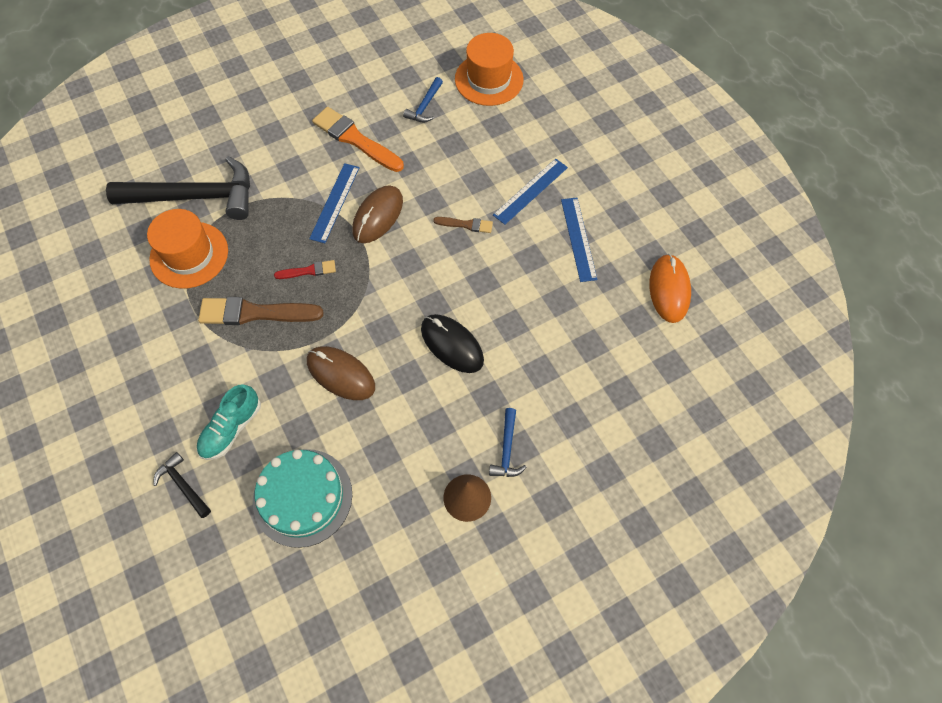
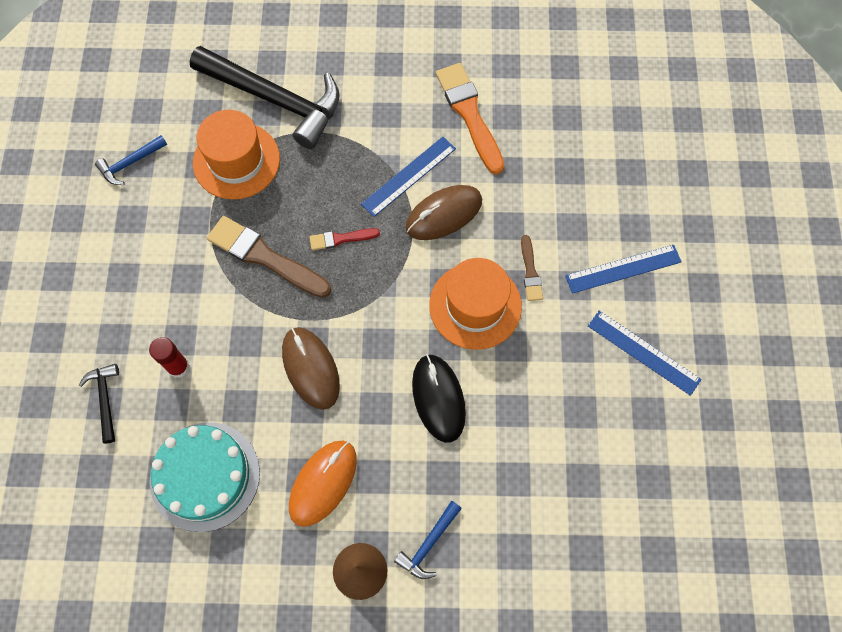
camera: 30 degrees right, 5 degrees up
turquoise shoe [197,384,261,460] -> red glue stick [149,337,190,378]
red brush [274,260,336,279] -> red brush turned 150 degrees clockwise [310,228,380,250]
blue hammer [403,77,443,122] -> blue hammer moved to [95,135,167,185]
brown brush [433,217,493,233] -> brown brush turned 45 degrees clockwise [521,235,543,301]
orange hat [455,33,524,106] -> orange hat moved to [429,258,522,350]
blue ruler [561,197,597,282] -> blue ruler turned 75 degrees counterclockwise [588,311,702,396]
orange mouse [649,254,691,323] -> orange mouse moved to [289,441,357,527]

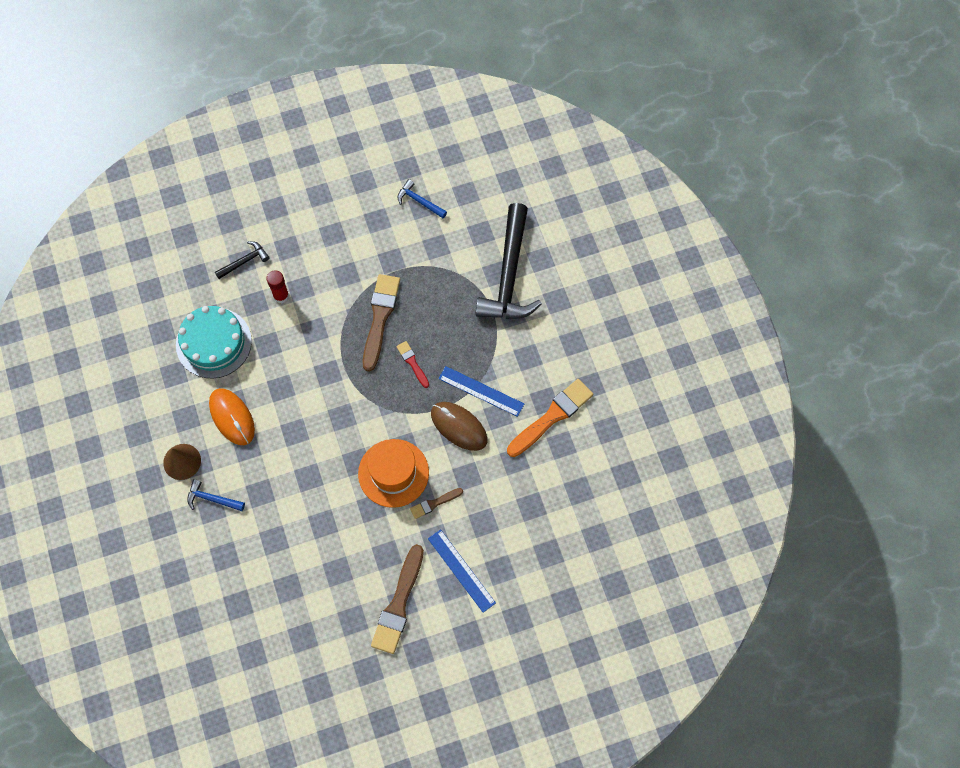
camera: 70 degrees right, 0 degrees up
orange hat [193,110,280,200] -> none
brown mouse [282,327,340,410] -> none
orange mouse [289,441,357,527] -> orange mouse turned 45 degrees clockwise [209,388,255,445]
black mouse [412,354,466,443] -> none
blue ruler [588,311,702,396] -> brown brush [371,544,424,654]

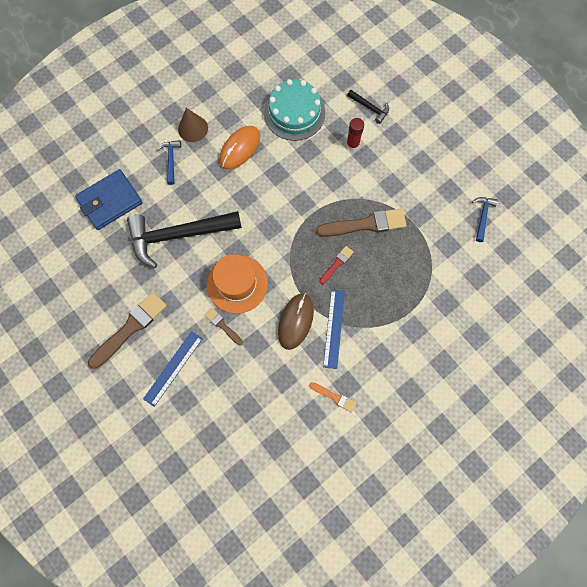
camera: 70 degrees right, 5 degrees up
brown brush [371,544,424,654] -> brown brush turned 135 degrees clockwise [88,292,167,369]
black hammer [475,203,542,319] -> black hammer moved to [127,211,242,268]
orange brush [507,379,593,457] -> orange brush [309,382,357,412], size x0.51
none -> blue wallet [75,169,143,230]

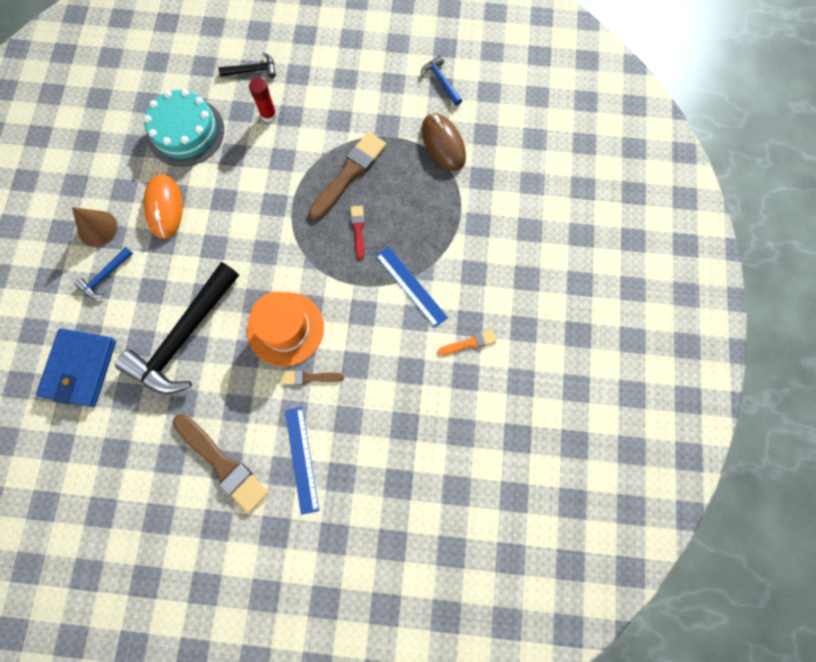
camera: 45 degrees left, 0 degrees up
brown brush [88,292,167,369] -> brown brush turned 135 degrees clockwise [173,414,269,513]
blue hammer [157,140,181,185] -> blue hammer turned 90 degrees counterclockwise [74,247,133,298]
brown mouse [278,293,314,350] -> brown mouse moved to [422,113,466,171]

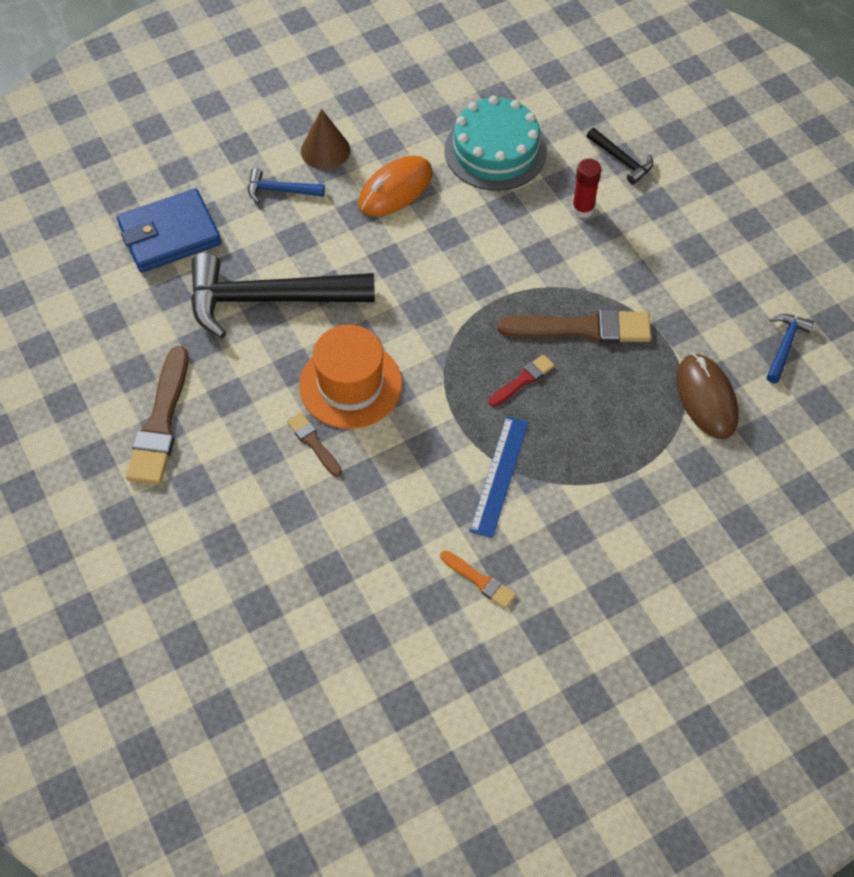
camera: 55 degrees right, 15 degrees down
blue ruler [285,407,319,515] -> none
brown mouse [422,113,466,171] -> brown mouse turned 45 degrees counterclockwise [676,353,738,439]

